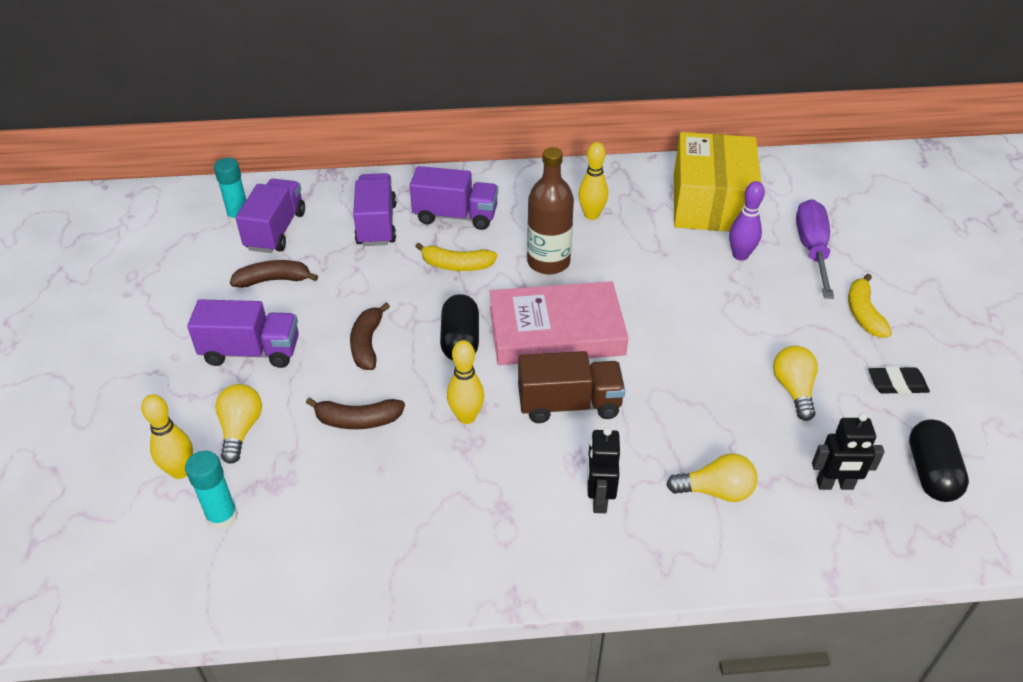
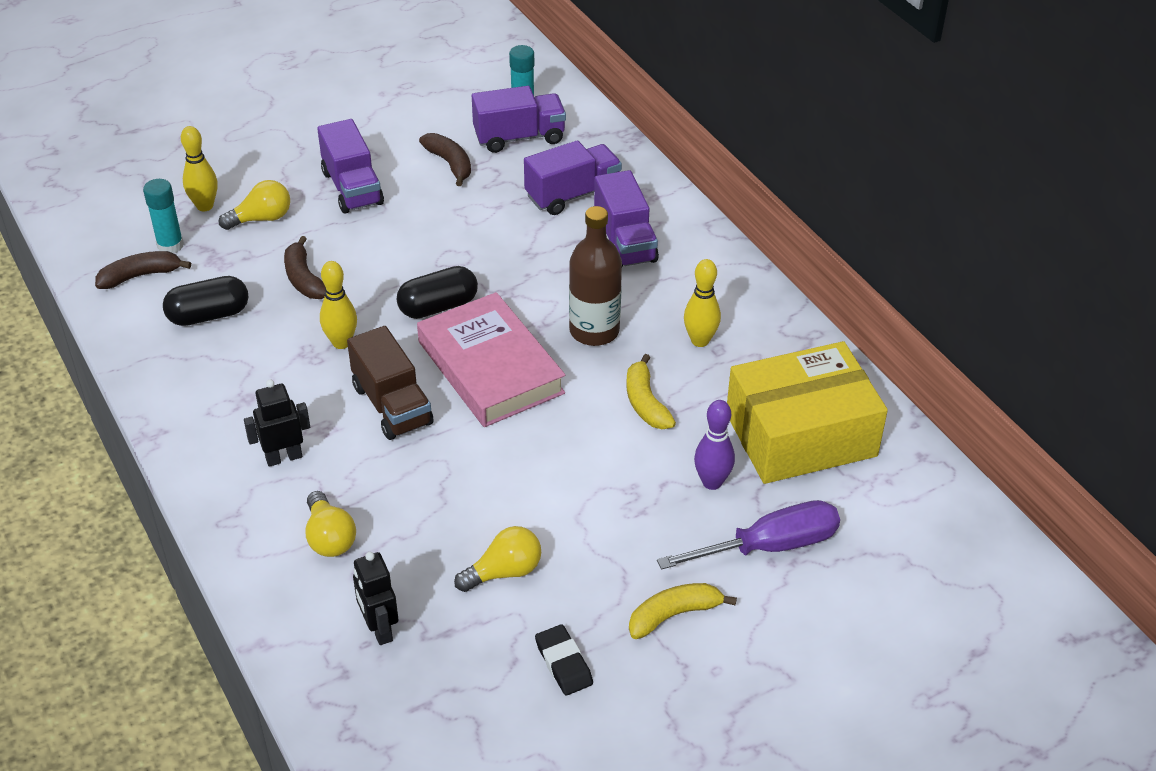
camera: 65 degrees right, 0 degrees up
brown banana [350,303,390,370] -> brown banana moved to [95,251,191,289]
yellow banana [415,243,497,271] -> yellow banana moved to [627,354,676,429]
black capsule [909,419,969,502] -> black capsule moved to [163,276,249,326]

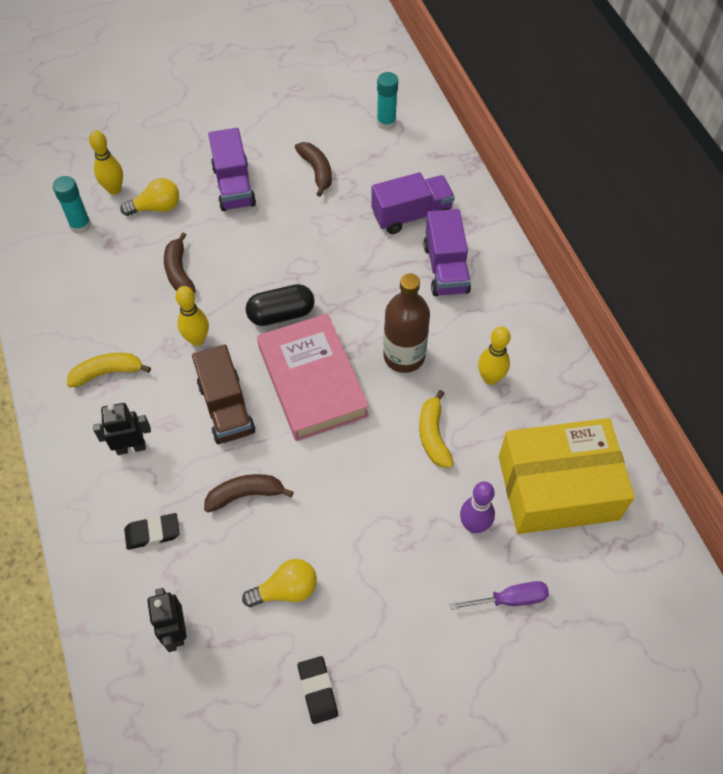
camera: 10 degrees right, 15 degrees up
brown banana [95,251,191,289] -> brown banana moved to [204,474,294,512]
black capsule [163,276,249,326] -> none
yellow light bulb [306,491,356,557] -> black eraser [124,513,180,550]
purple truck [472,86,566,153] -> none
yellow banana [629,583,737,639] -> yellow banana moved to [67,353,151,388]
purple screwdriver [657,500,840,570] -> purple screwdriver [450,581,549,610], size x0.61

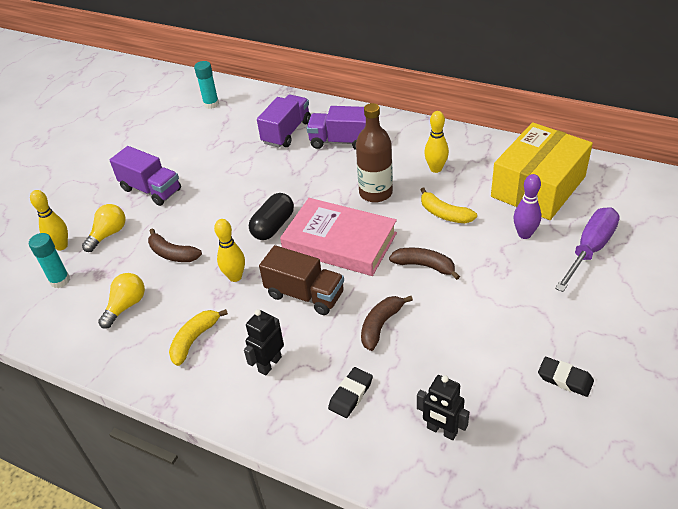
camera: 40 degrees left, 15 degrees down
yellow light bulb [242,559,317,607] -> yellow light bulb moved to [98,273,145,329]
brown banana [295,142,332,197] -> brown banana moved to [389,248,460,280]
purple truck [424,209,471,296] -> purple truck turned 150 degrees clockwise [307,106,366,150]
purple screwdriver [450,581,549,610] -> purple screwdriver [555,207,620,292], size x1.63

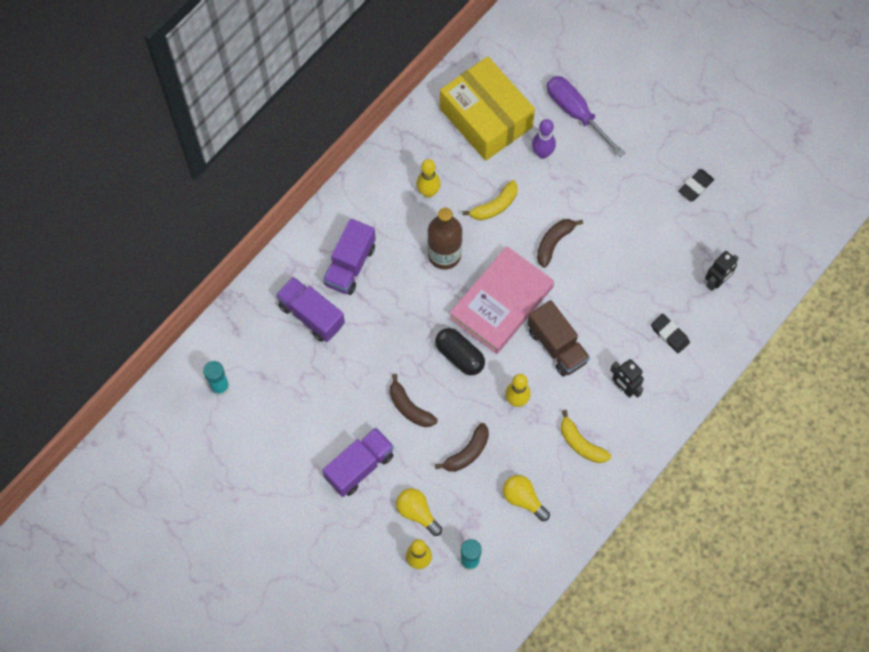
camera: 80 degrees left, 25 degrees up
brown truck [259,245,344,315] -> brown truck turned 105 degrees clockwise [527,300,590,377]
brown banana [361,296,413,351] -> brown banana moved to [390,374,438,427]

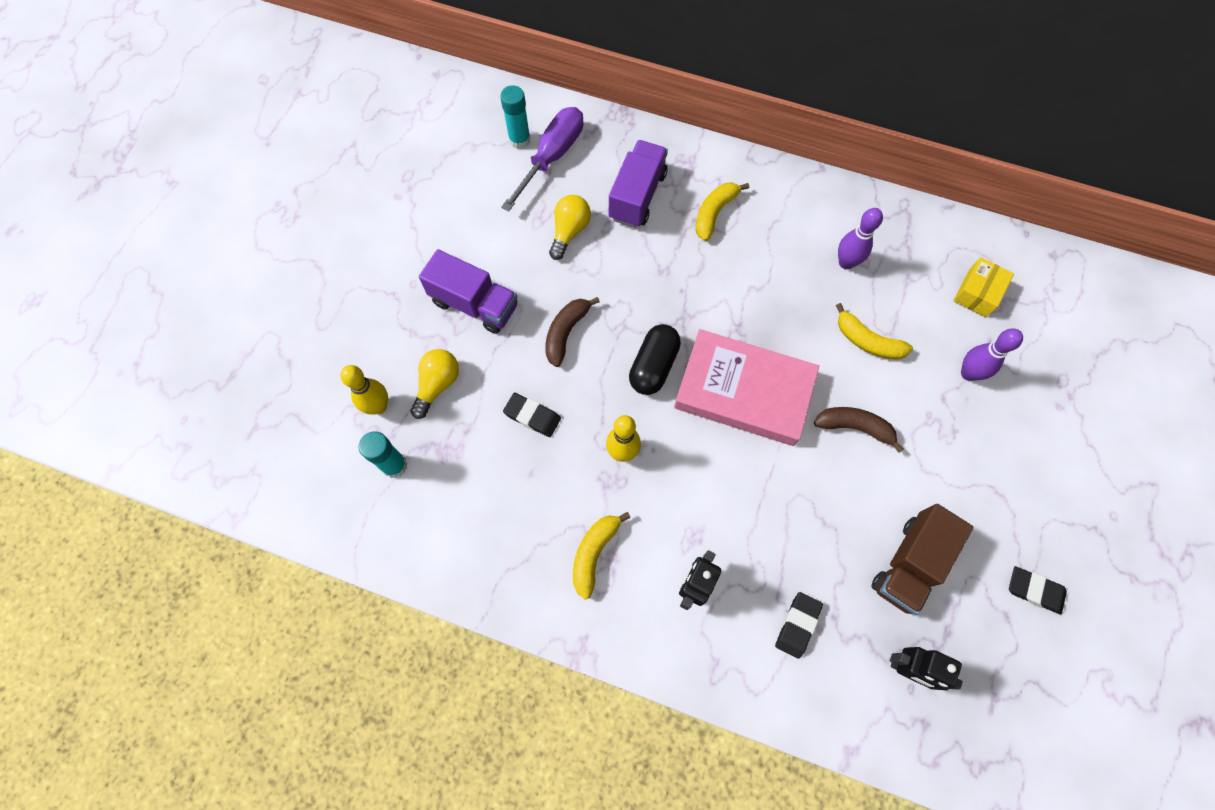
camera: 70 degrees right, 0 degrees up
purple truck [323,218,376,295] -> yellow banana [695,183,749,241]
yellow bowling pin [417,159,441,198] -> purple bowling pin [838,208,883,269]
brown bottle [428,208,462,269] -> none
brown banana [435,423,489,472] -> black eraser [503,393,561,437]
yellow box [440,56,535,161] -> yellow box [953,257,1014,317], size x0.44
yellow light bulb [503,475,550,521] -> yellow light bulb moved to [549,195,591,260]
brown truck [527,300,590,377] -> brown truck moved to [871,504,973,615]
purple screwdriver [547,76,625,157] -> purple screwdriver moved to [501,107,584,212]

